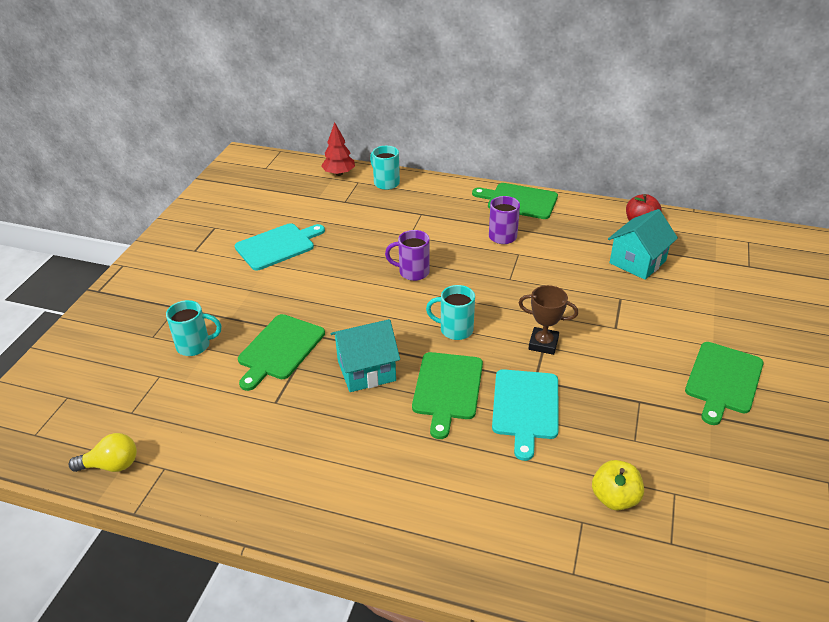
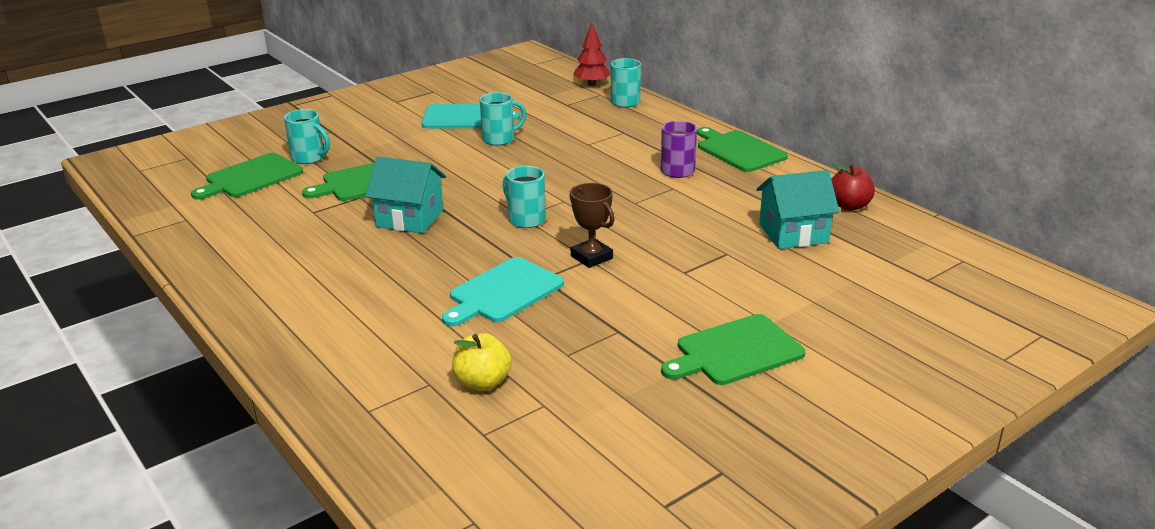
camera: 35 degrees right, 10 degrees down
yellow light bulb [69,433,137,472] -> none
purple mug [385,230,430,281] -> none
green cutting board [412,352,483,439] -> green cutting board moved to [191,153,303,200]
none -> turquoise mug [480,92,526,146]

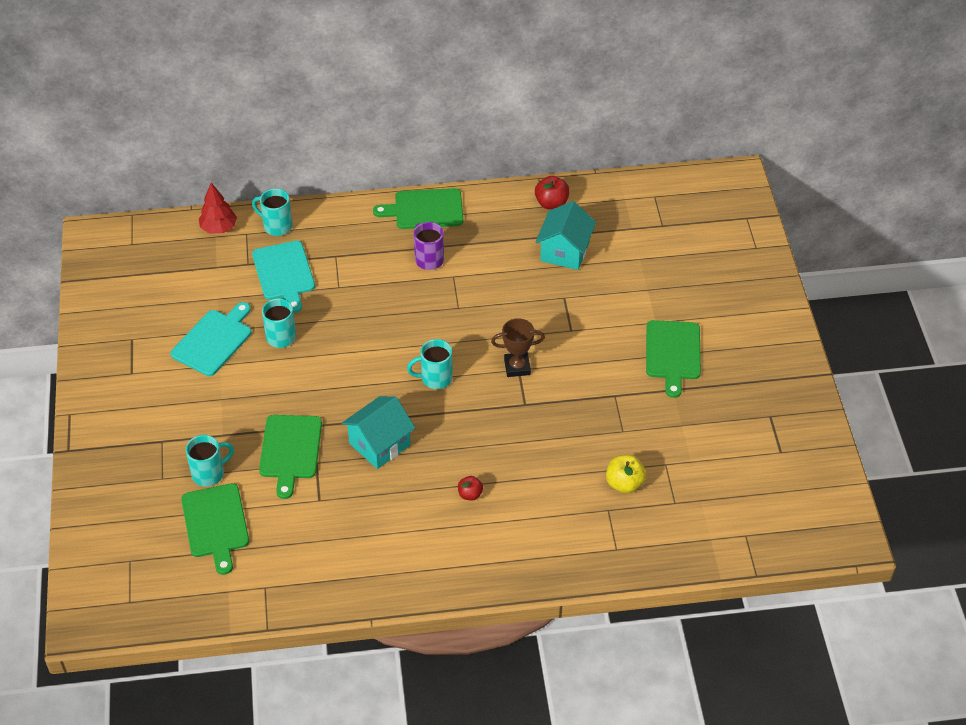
camera: 60 degrees left, 20 degrees up
turquoise cutting board [442,257,564,326] -> turquoise cutting board moved to [252,240,315,313]
none -> red apple [458,476,483,501]

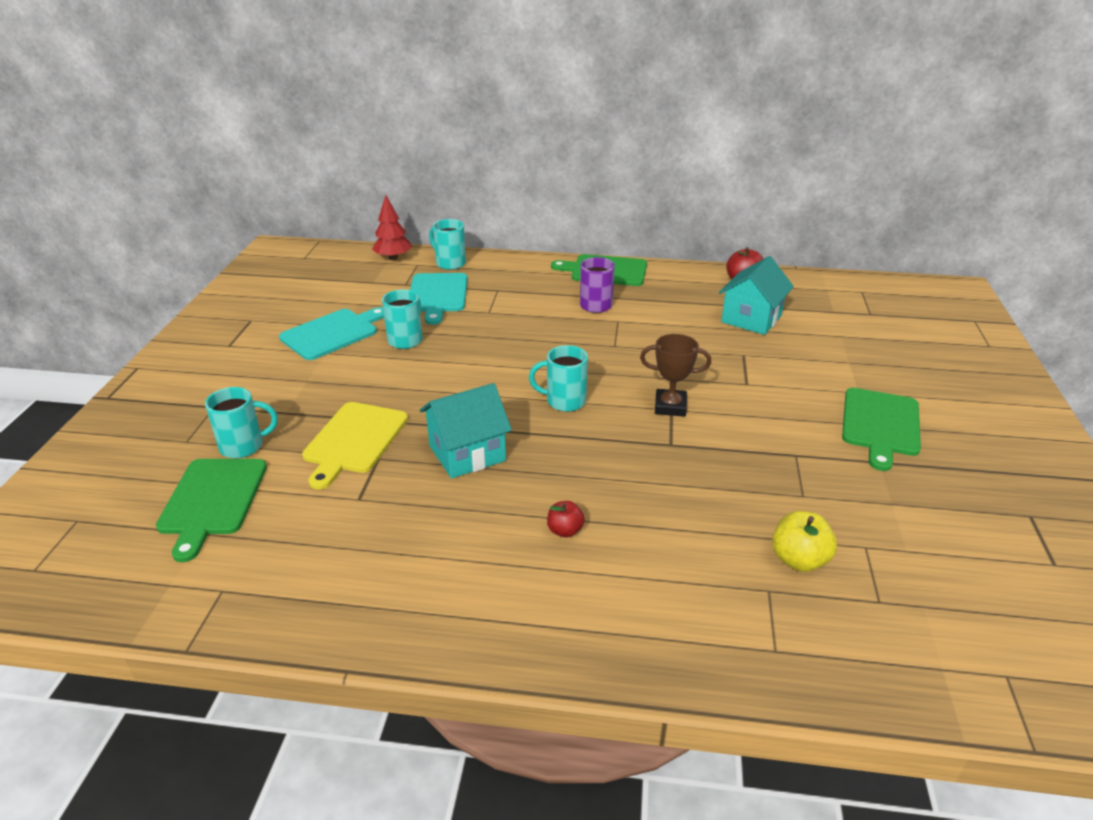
camera: 15 degrees right, 15 degrees down
green cutting board [259,415,322,499] -> yellow cutting board [302,402,408,490]

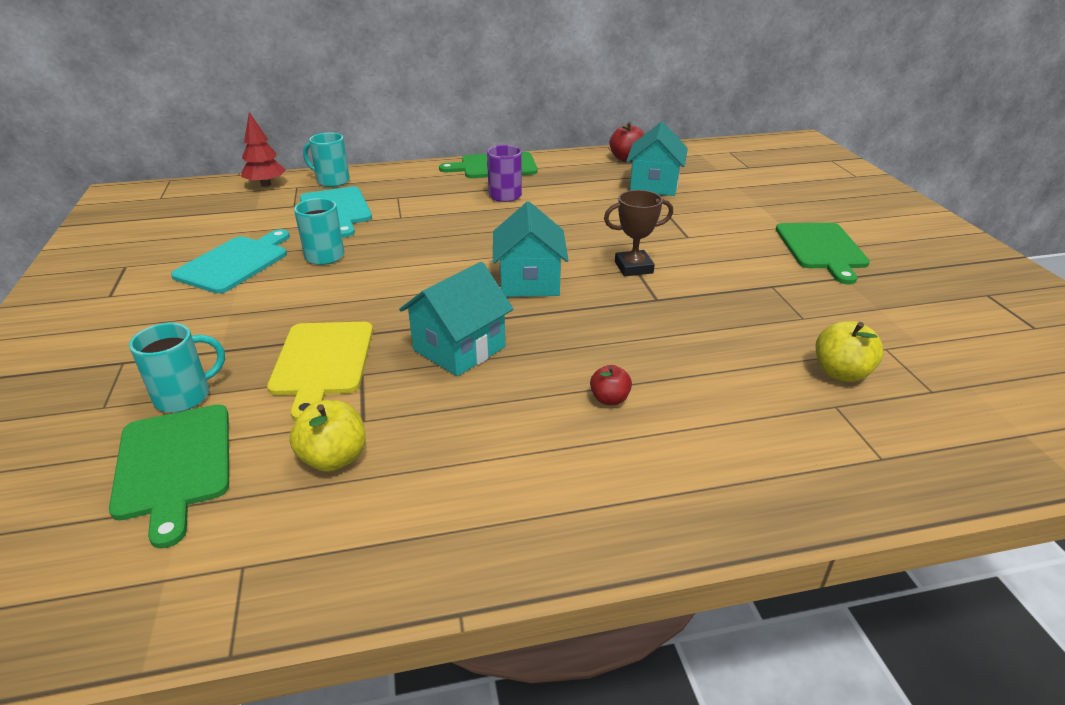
camera: 20 degrees left, 0 degrees up
turquoise mug [529,345,588,412] -> turquoise house [493,202,568,297]
none -> yellow apple [289,400,366,472]

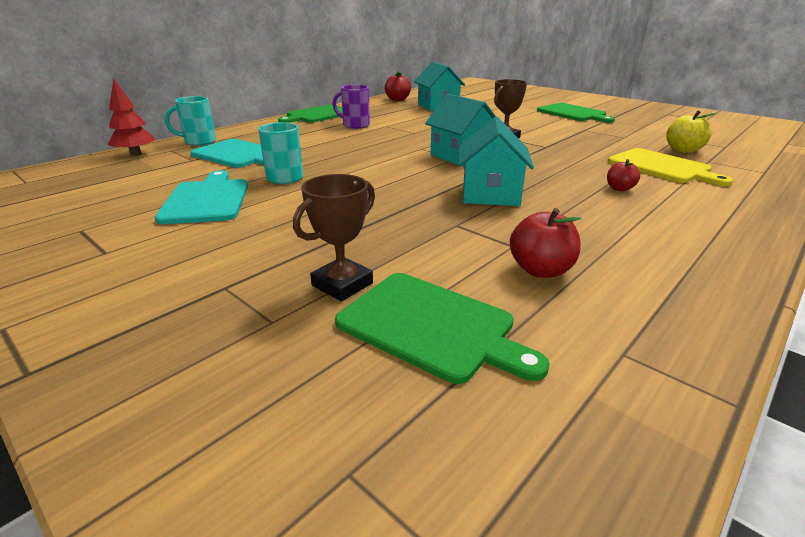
camera: 35 degrees left, 5 degrees down
turquoise mug [129,323,225,413] -> brown trophy [293,174,375,301]
yellow cutting board [267,322,373,421] -> yellow cutting board moved to [608,148,733,186]
yellow apple [289,400,366,472] -> red apple [510,208,581,278]

